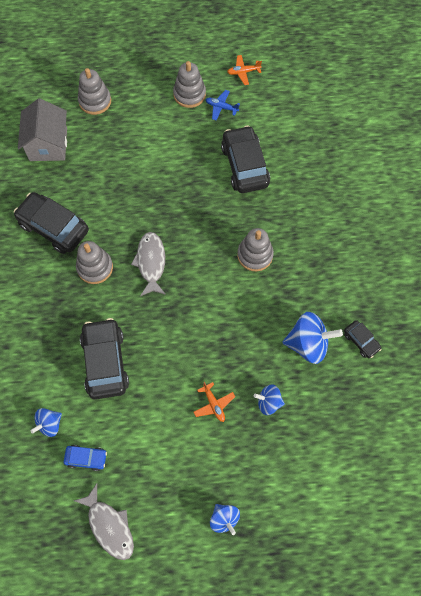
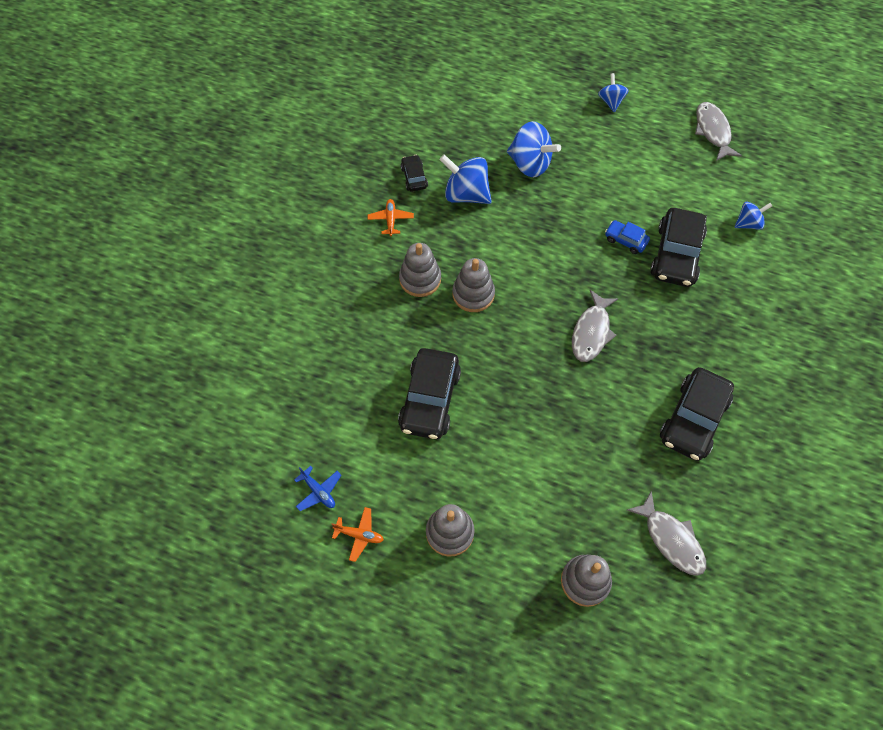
camera: 155 degrees left, 5 degrees down
black car [14,192,89,254] -> black car turned 60 degrees clockwise [660,367,734,461]
grey house [18,98,67,161] -> grey fish [627,490,706,576]
blue car [64,445,107,471] -> blue car moved to [605,220,650,254]
grey stacking toy [76,241,113,284] -> grey stacking toy moved to [399,243,441,297]
orange plane [194,382,235,422] -> orange plane moved to [368,199,414,236]
blue plane [206,90,240,120] -> blue plane moved to [294,466,341,511]
blue spinning top [254,385,285,415] -> blue spinning top [507,121,561,177], size x1.73

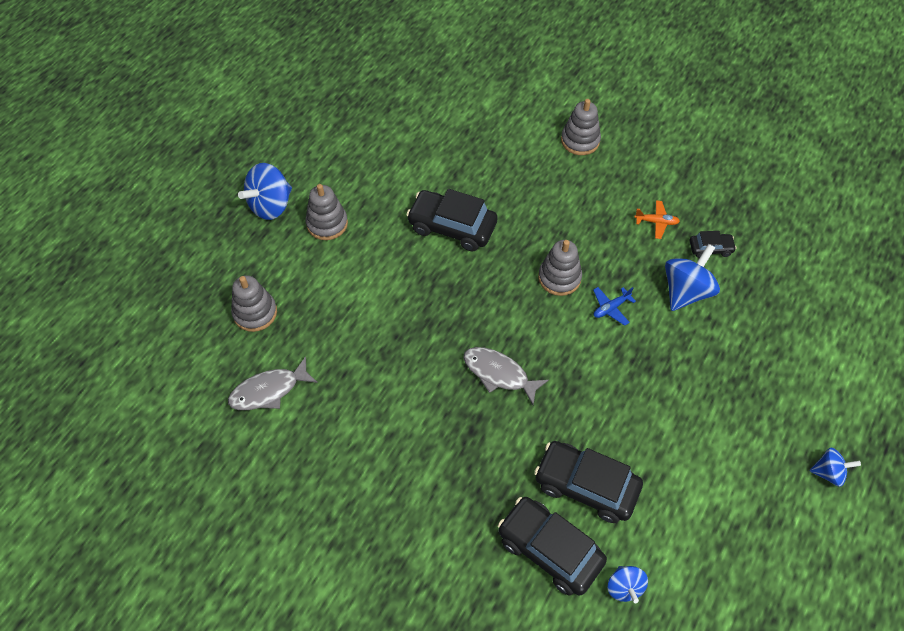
camera: 100 degrees right, 5 degrees down
blue plane [294,466,341,511] -> blue plane moved to [593,287,636,326]
orange plane [331,507,384,562] -> none
grey stacking toy [399,243,441,297] -> grey stacking toy moved to [561,99,601,155]
blue spinning top [507,121,561,177] -> blue spinning top moved to [238,163,292,220]
blue car [605,220,650,254] -> none
black car [660,367,734,461] -> black car moved to [498,497,607,596]
grey fish [695,102,742,161] -> none

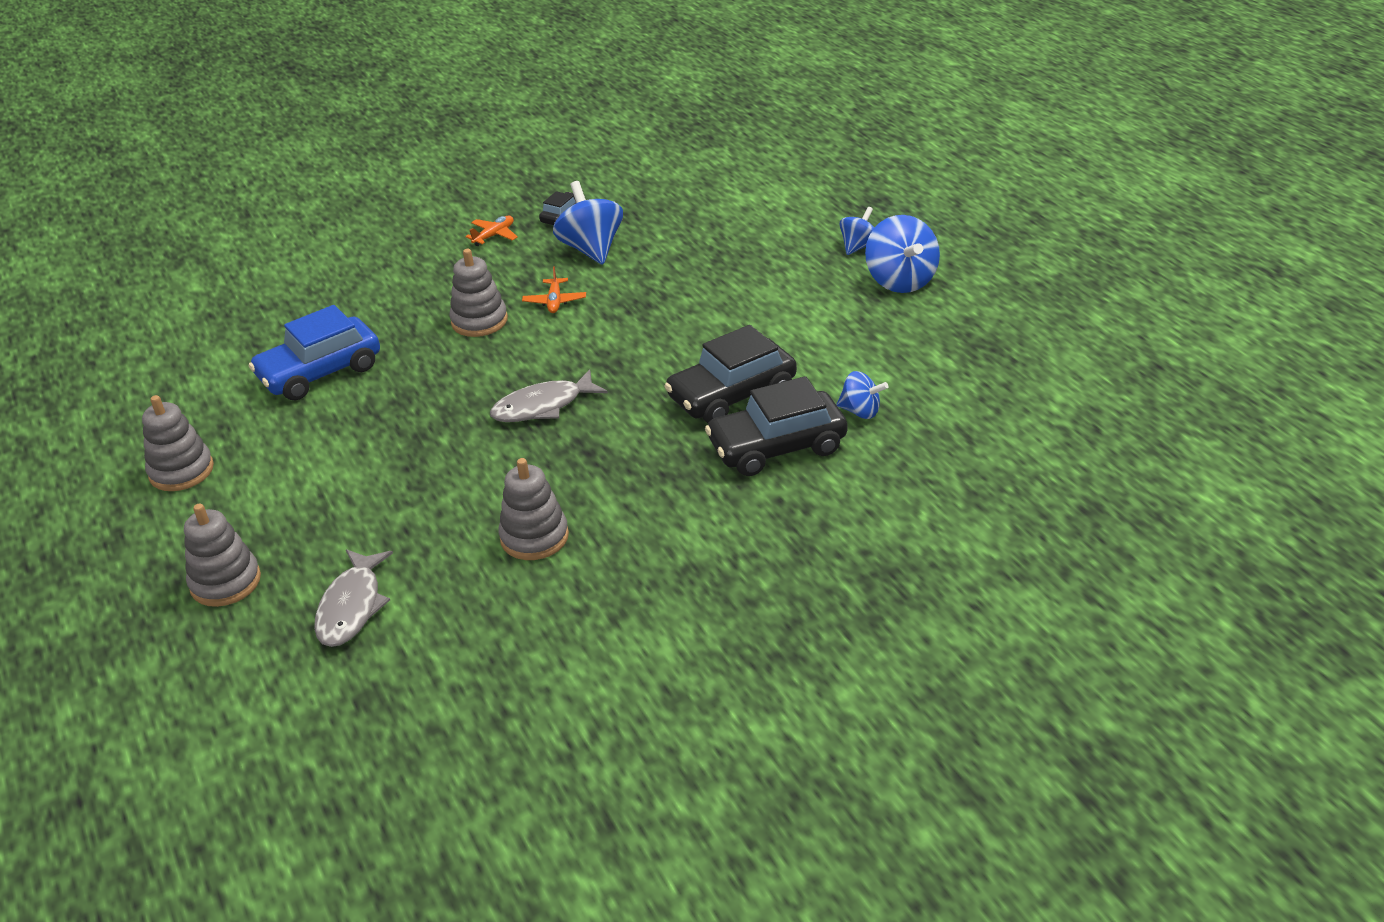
camera: 55 degrees left, 20 degrees down
blue spinning top [238,163,292,220] -> blue spinning top moved to [865,215,940,293]
black car [406,189,498,251] -> blue car [249,305,380,401]
grey stacking toy [561,99,601,155] -> grey stacking toy moved to [498,458,569,560]
blue plane [593,287,636,326] -> orange plane [522,266,586,313]

